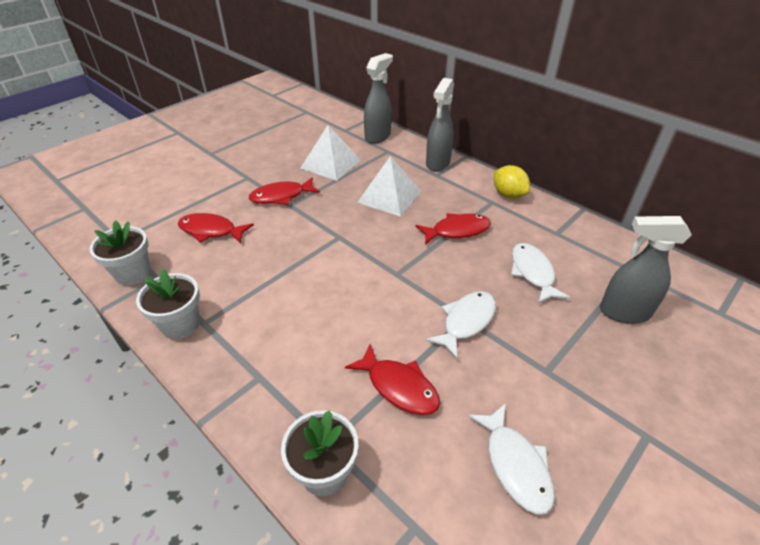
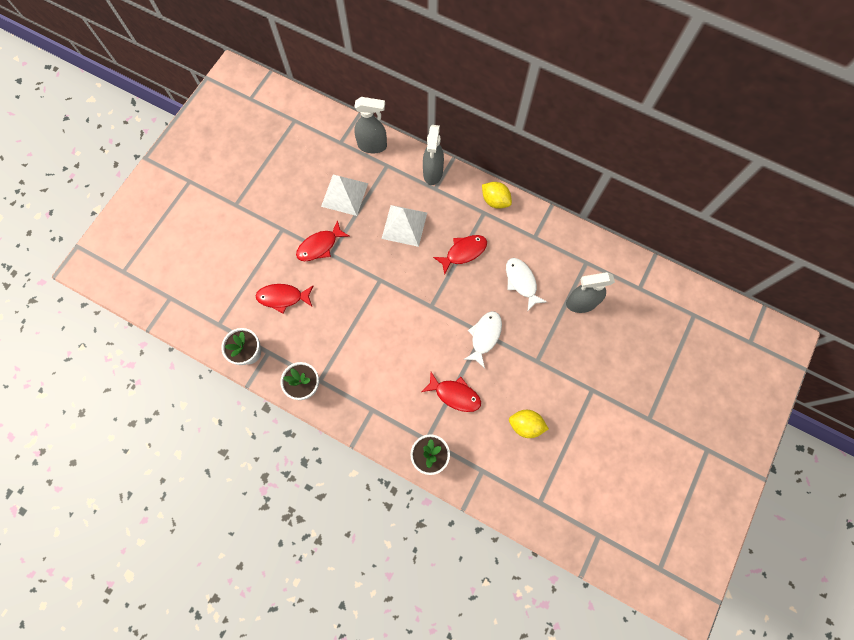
camera: 15 degrees left, 30 degrees up
grey spray bottle [364,53,393,144] -> grey spray bottle turned 75 degrees clockwise [354,97,387,153]
white fish [468,403,555,515] -> yellow lemon [509,410,549,438]

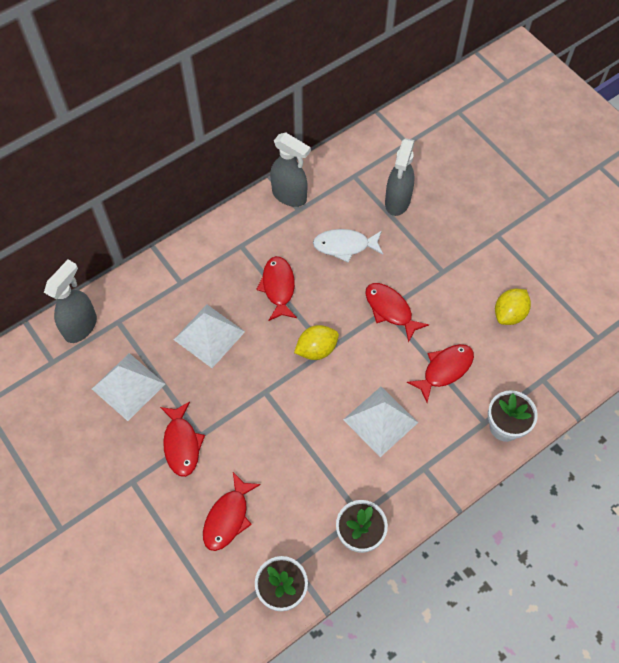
camera: 65 degrees left, 10 degrees down
grey spray bottle [423,125,444,185] -> grey spray bottle moved to [270,132,311,207]
white fish [463,311,502,368] -> red fish [365,283,429,343]
yellow lemon [482,182,512,209] -> yellow lemon moved to [294,325,339,360]
none -> white pyramid [343,387,418,457]

